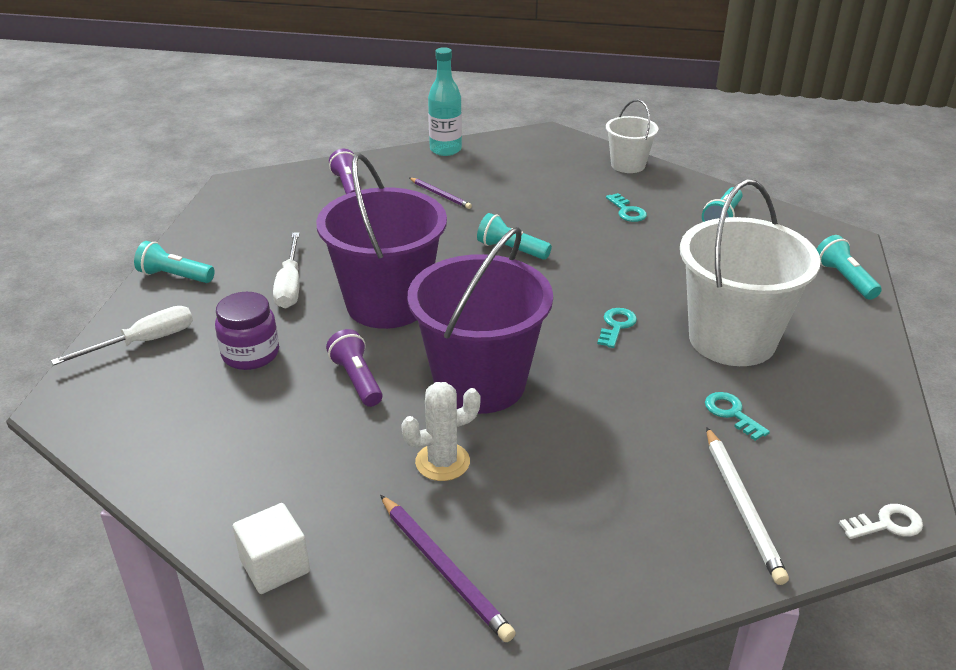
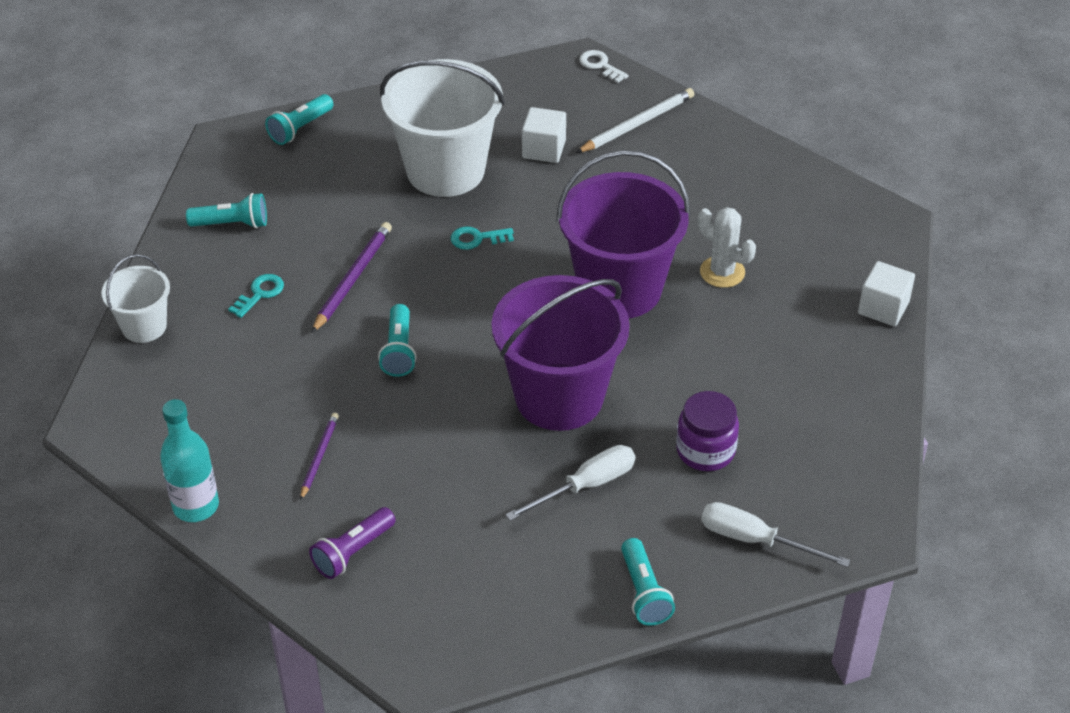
camera: 120 degrees left, 10 degrees up
purple flashlight [326,329,383,407] -> none
purple pencil [380,495,516,642] -> purple pencil moved to [312,222,392,333]
turquoise key [705,392,770,441] -> white cube [522,107,566,163]

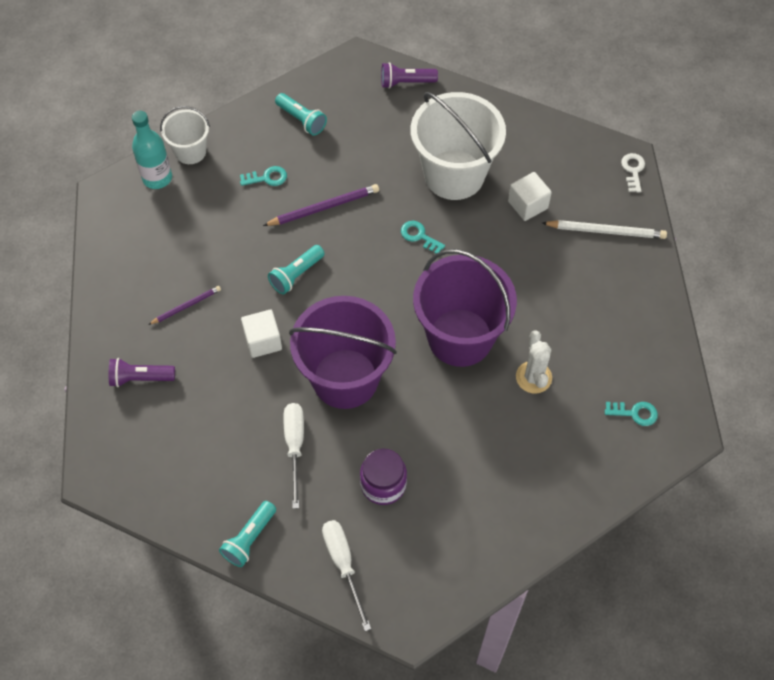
camera: 45 degrees right, 15 degrees up
turquoise bottle [160,399,219,522] -> turquoise bottle moved to [132,111,172,189]
turquoise flashlight [265,94,333,145] -> purple flashlight [381,62,438,89]
white screwdriver [505,445,635,521] -> white screwdriver turned 105 degrees counterclockwise [283,403,304,509]
white cube [858,261,915,326] -> white cube moved to [241,310,282,358]
none -> turquoise key [605,402,658,426]

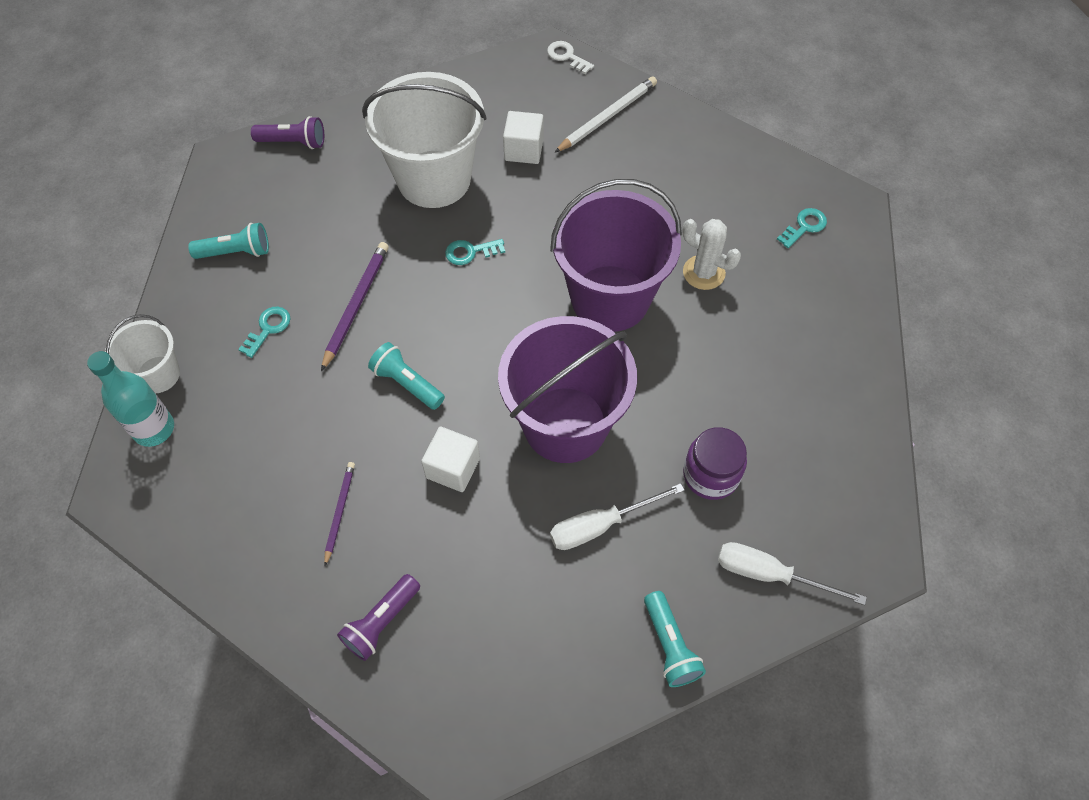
camera: 50 degrees left, 0 degrees up
turquoise flashlight [268,245,325,294] -> turquoise flashlight turned 135 degrees clockwise [368,342,445,410]
white screwdriver [283,403,304,509] -> white screwdriver turned 60 degrees counterclockwise [550,483,685,550]
purple flashlight [381,62,438,89] -> purple flashlight turned 120 degrees counterclockwise [251,116,324,149]

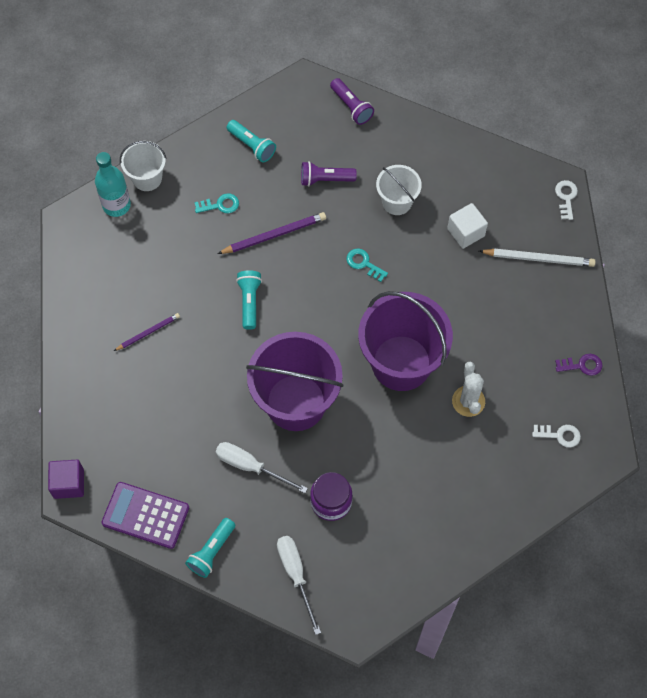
camera: 50 degrees right, 5 degrees up
purple flashlight [337,574,420,661] -> purple flashlight moved to [301,161,357,186]
white bucket [362,72,487,208] -> white bucket [376,165,422,215], size x0.52
white cube [421,426,480,492] -> none
turquoise key [777,208,827,248] -> white key [532,425,581,448]
none -> purple cube [48,460,84,499]
none -> purple calculator [101,482,189,549]
none -> purple key [555,354,602,376]

